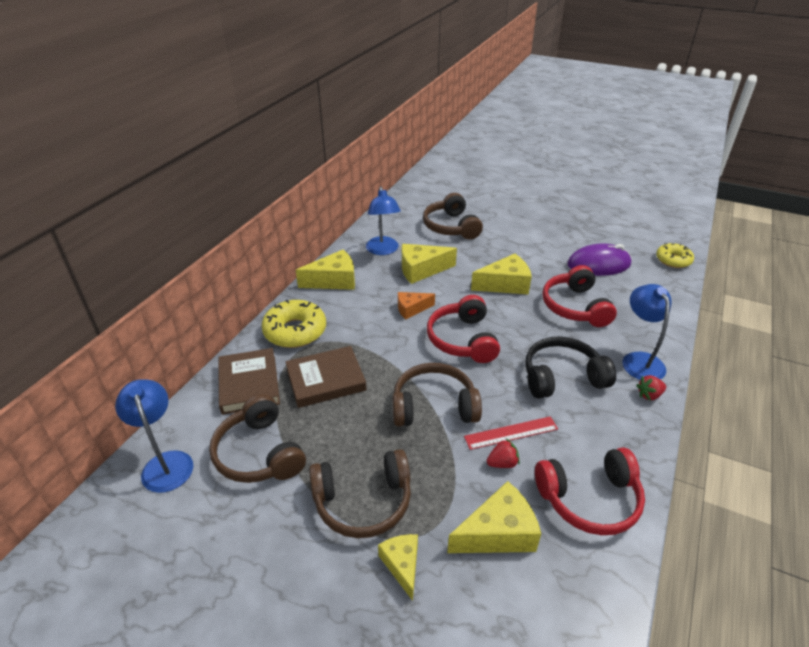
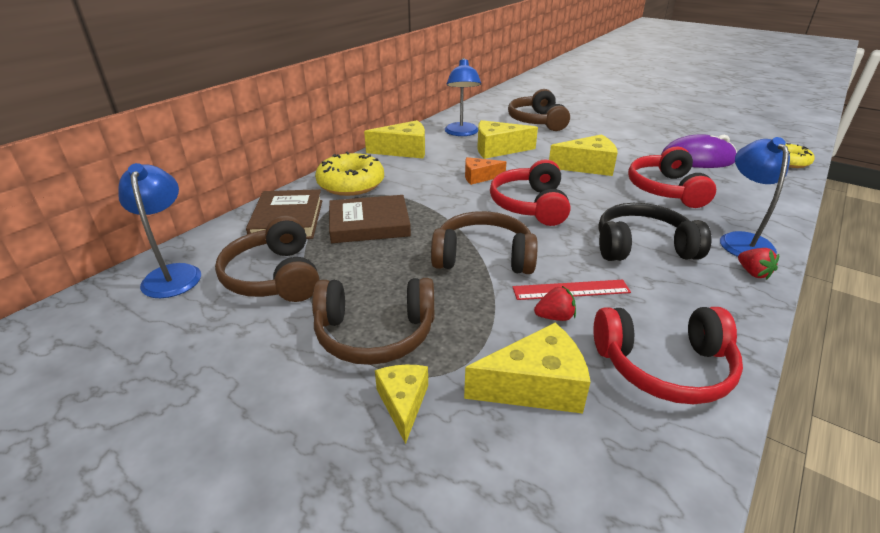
camera: 10 degrees right, 5 degrees down
red strawberry [636,375,666,400] -> red strawberry turned 105 degrees counterclockwise [738,248,779,280]

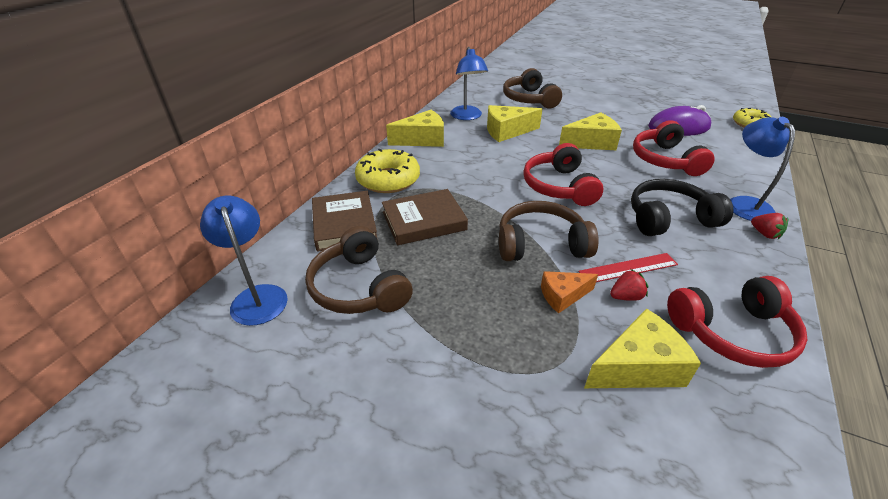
camera: 10 degrees left, 5 degrees up
brown headphones [312,278,434,365] -> none
yellow cheese [375,365,428,444] -> none
orange cheese [465,157,506,185] -> orange cheese moved to [541,271,598,313]

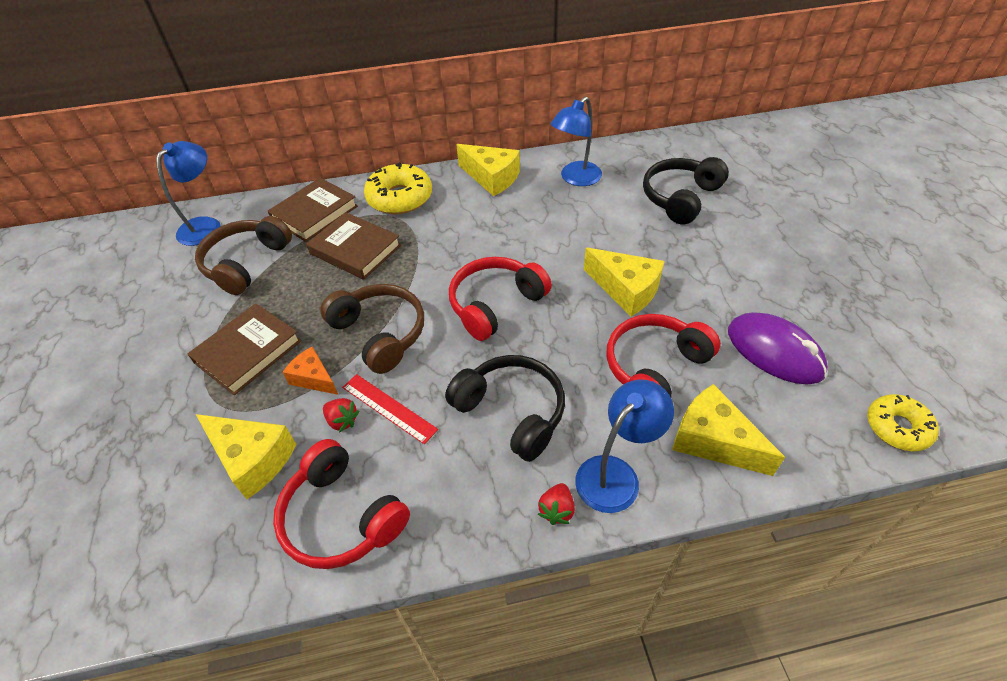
camera: 55 degrees right, 10 degrees up
yellow cheese [487,105,542,142] -> yellow cheese moved to [672,384,785,476]
brown headphones [503,68,562,108] -> black headphones [643,157,729,225]
none -> brown book [188,303,301,395]

